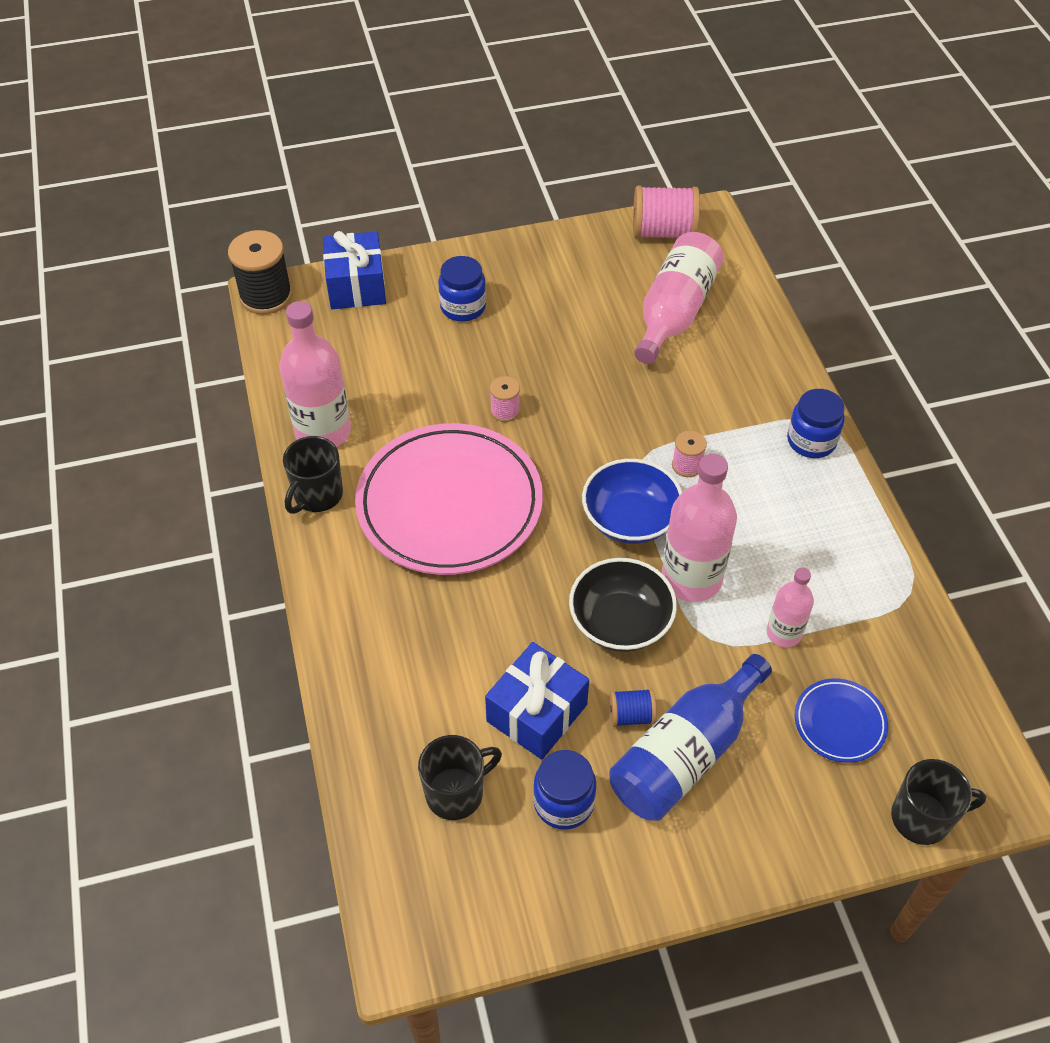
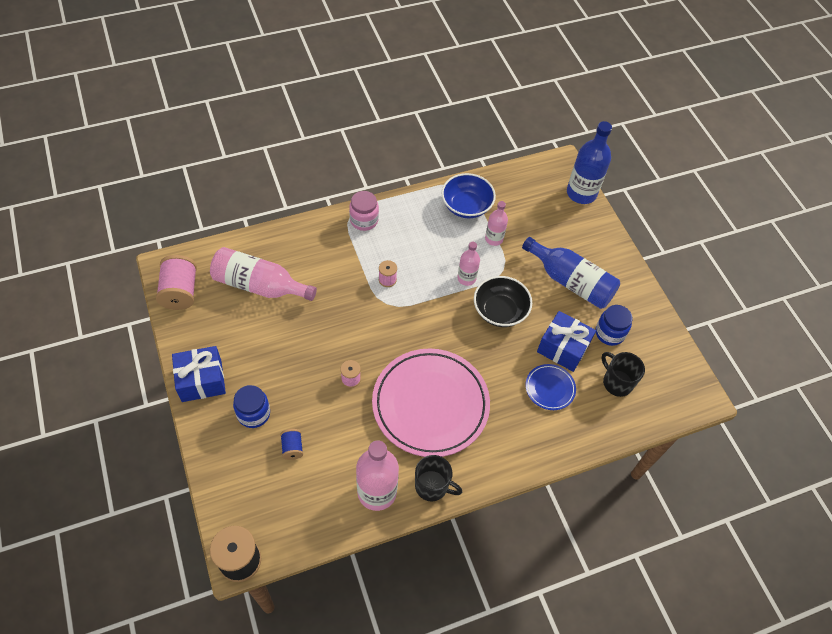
camera: 100 degrees left, 5 degrees up
blue gift [323,231,386,309] -> blue gift moved to [172,346,226,402]
blue bowl [582,459,682,544] -> blue bowl moved to [442,173,496,218]
blue spool [609,689,657,727] -> blue spool moved to [280,429,303,460]
pink bottle [662,454,737,602] -> pink bottle [457,242,480,286], size x0.57
blue jar [787,389,845,458] -> pink jar [349,191,379,231]
blue plate [795,678,888,763] -> blue plate moved to [525,364,576,410]
black mug [891,759,986,845] -> blue bottle [567,121,612,204]

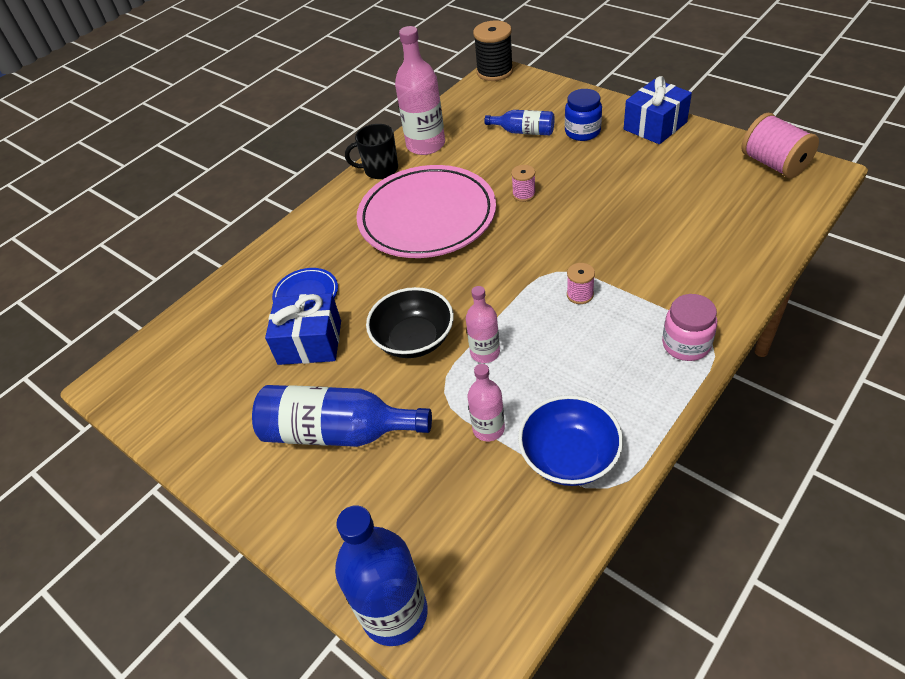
camera: 160 degrees right, 10 degrees down
pink bottle [210,247,317,301] -> none
blue spool [280,429,303,460] -> blue bottle [484,110,554,135]
blue jar [596,305,632,346] -> none
black mug [601,352,645,397] -> none

